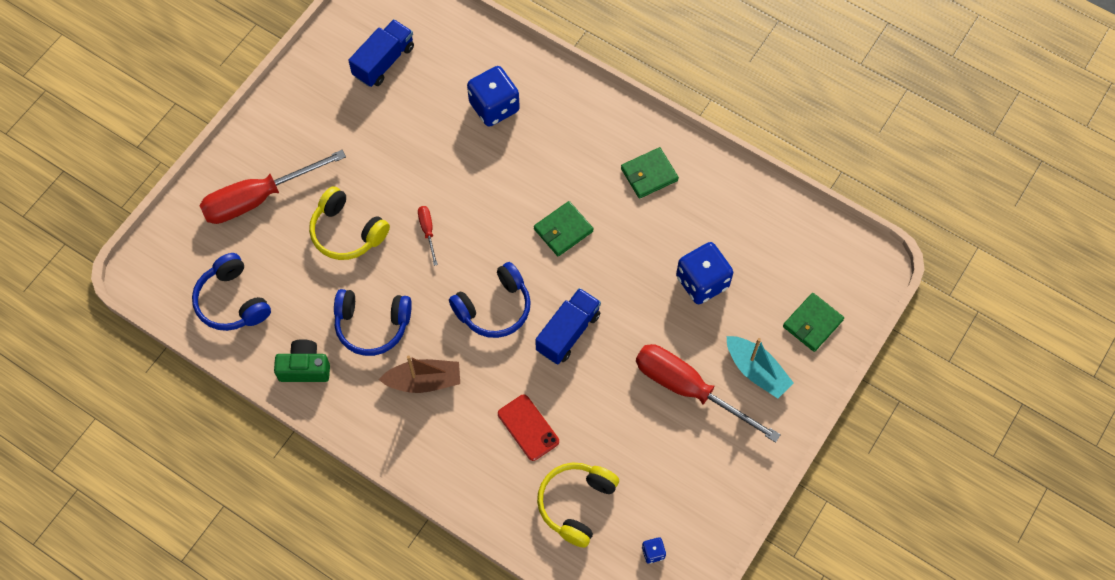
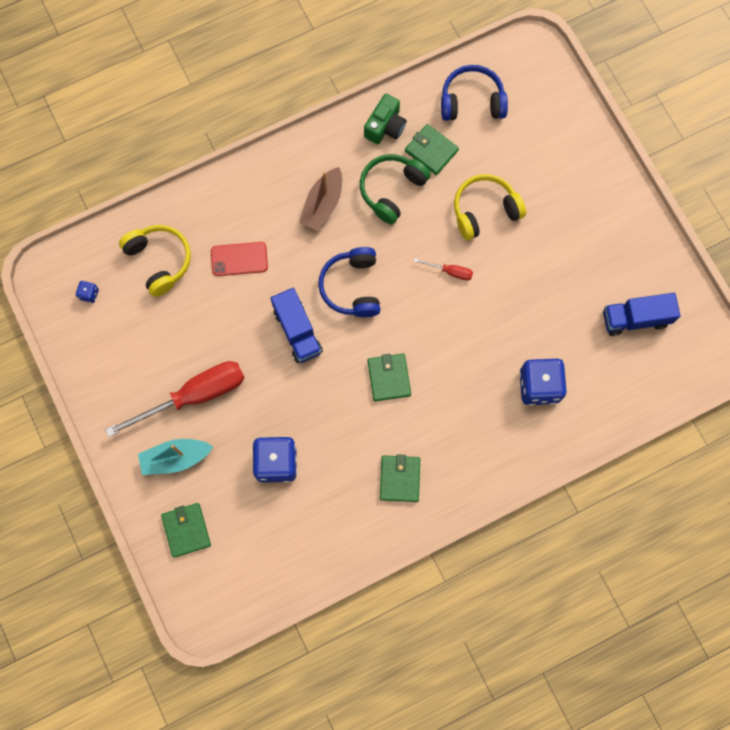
camera: 120 degrees right, 10 degrees up
red screwdriver [199,150,346,224] -> none
blue headphones [334,289,412,356] -> green headphones [360,154,431,224]
blue truck [348,19,414,87] -> blue truck turned 105 degrees clockwise [603,293,681,336]
none -> green wallet [405,124,459,175]

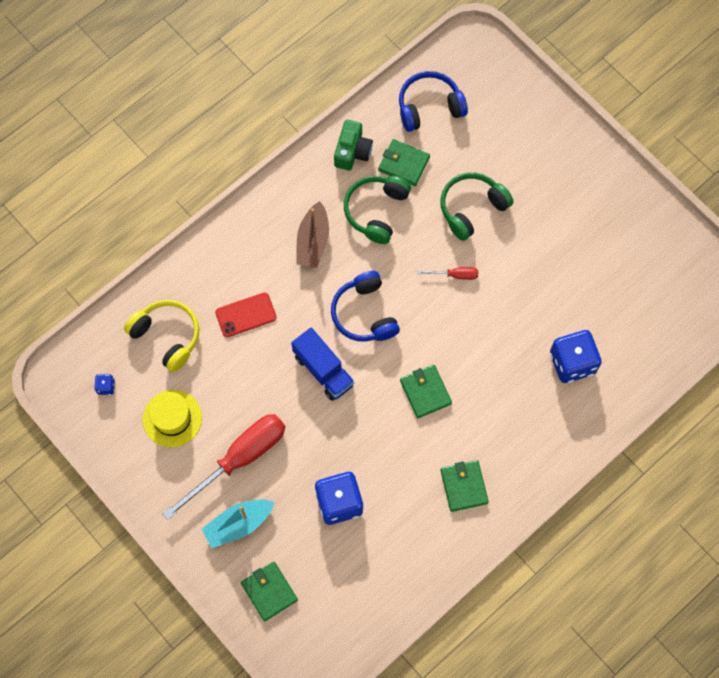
camera: 15 degrees left, 5 degrees down
yellow headphones [454,174,526,240] -> green headphones [440,172,513,241]
blue truck [603,293,681,336] -> none
none -> yellow hat [143,390,202,447]

